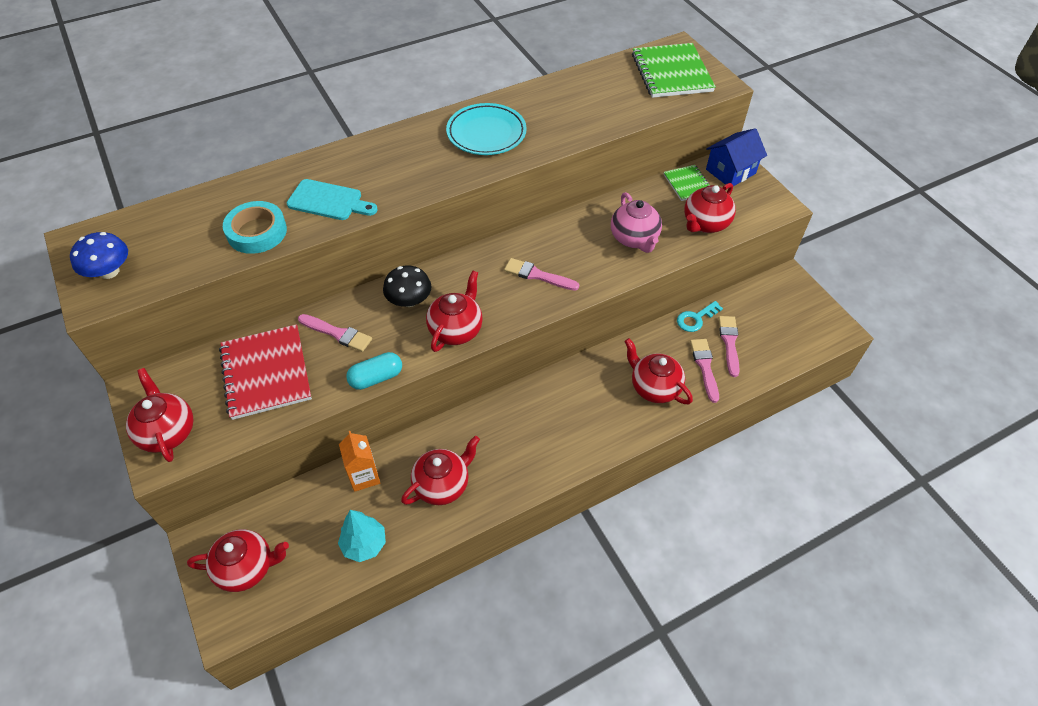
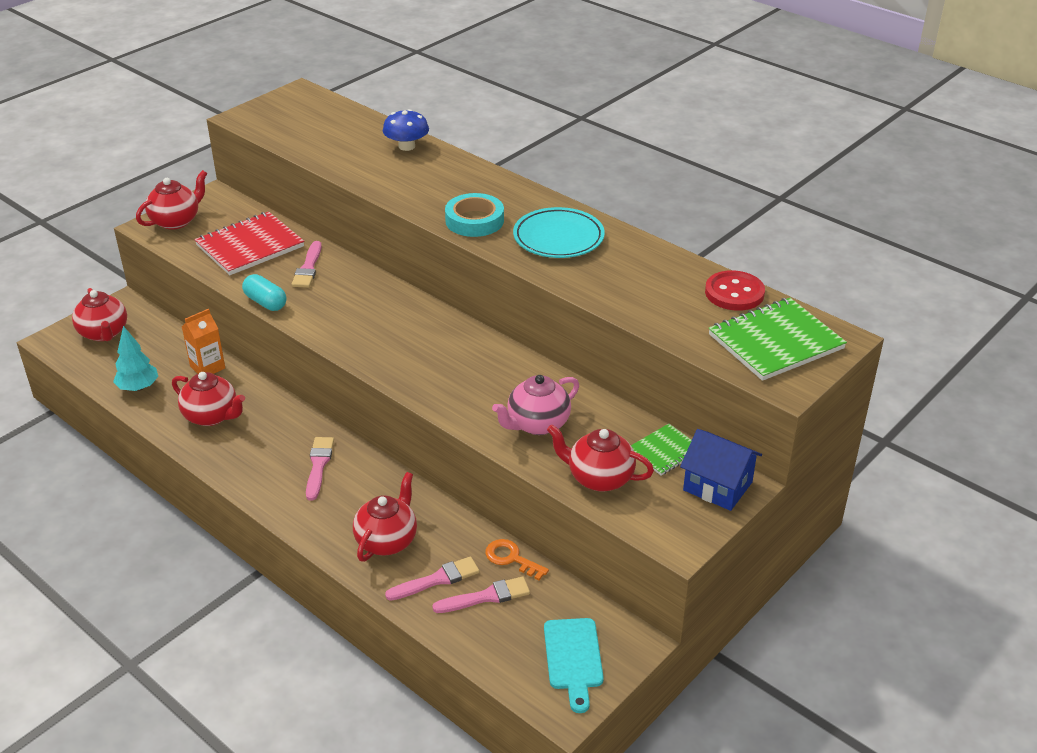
camera: 70 degrees right, 15 degrees down
blue mushroom [70,232,128,279] -> blue mushroom moved to [383,109,429,151]
turquoise tape [223,201,287,254] -> turquoise tape moved to [445,193,504,237]
turquoise cutting board [287,179,378,220] -> turquoise cutting board moved to [544,618,604,713]
black mushroom [383,265,431,307] -> none
red teapot [426,271,483,352] -> none
pink brush [504,258,579,291] -> pink brush moved to [306,437,334,501]
turquoise key [677,301,723,332] -> orange key [485,539,549,580]
none -> red button [705,270,765,311]

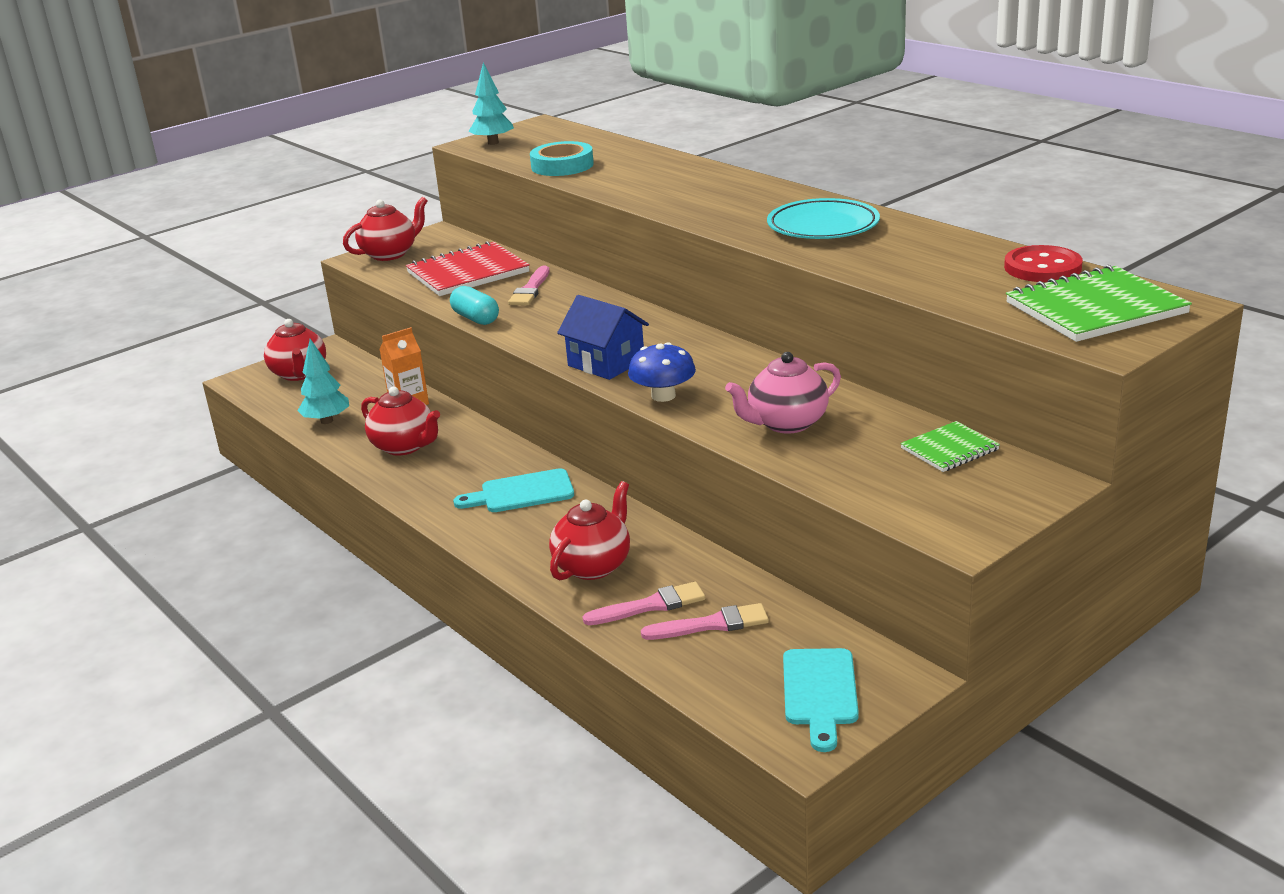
camera: 10 degrees right, 10 degrees down
pink brush [306,437,334,501] -> turquoise cutting board [453,468,574,512]
blue mushroom [383,109,429,151] -> blue mushroom moved to [628,342,696,402]
turquoise tape [445,193,504,237] -> turquoise tape moved to [530,141,594,176]
orange key [485,539,549,580] -> none
red teapot [547,424,654,492] -> none
blue house [680,429,762,511] -> blue house moved to [557,295,649,380]
none -> turquoise tree [469,62,514,145]

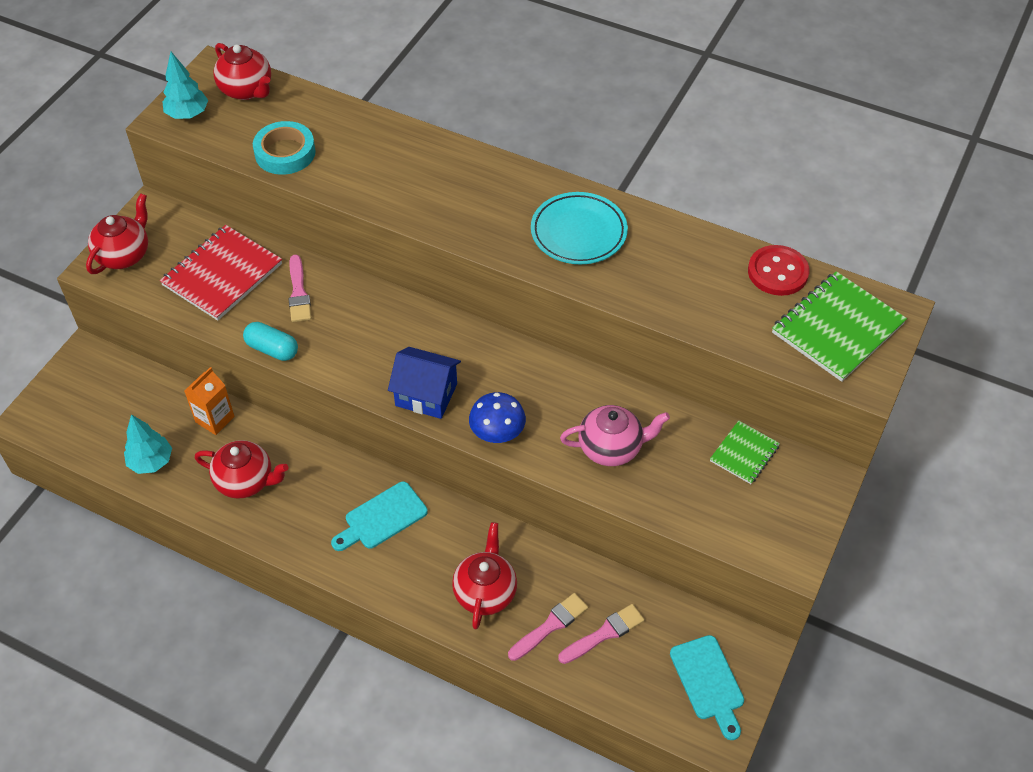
camera: 25 degrees left, 25 degrees up
red teapot [264,319,326,381] -> red teapot moved to [213,43,271,100]
pink teapot [725,352,841,434] -> pink teapot turned 135 degrees counterclockwise [560,405,670,466]

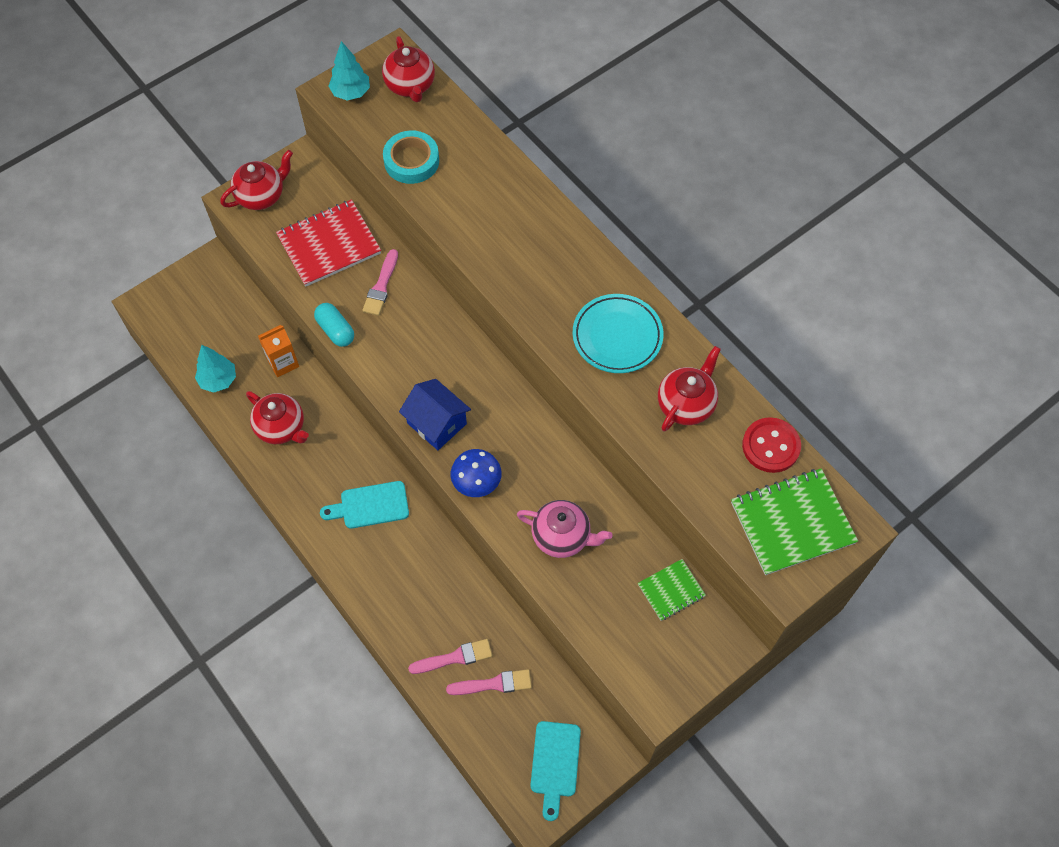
camera: 25 degrees right, 10 degrees up
red teapot [452,522,517,629] -> red teapot moved to [658,346,721,432]

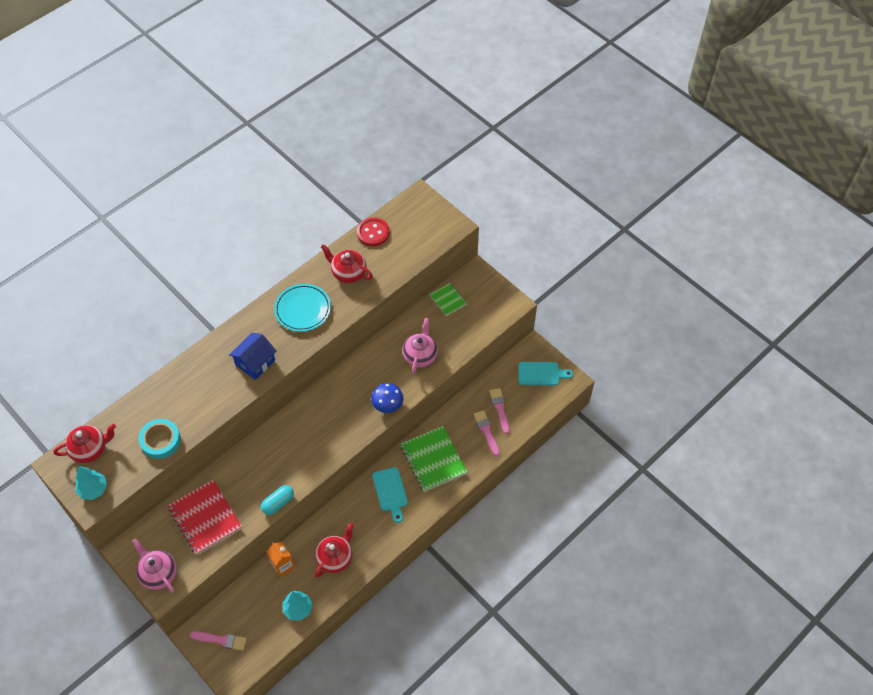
camera: 95 degrees left, 5 degrees down
red teapot [220,150,293,210] -> pink teapot [132,539,177,593]
pink brush [362,249,398,316] -> pink brush moved to [190,631,247,651]
blue house [399,379,471,450] -> blue house moved to [229,333,276,380]
green notebook [731,468,858,575] -> green notebook moved to [401,426,468,492]

